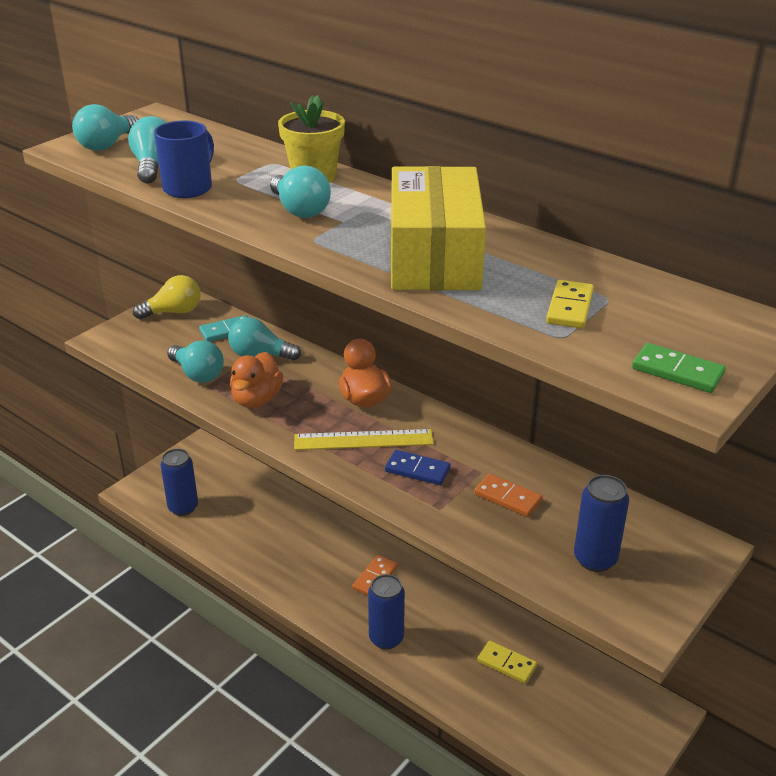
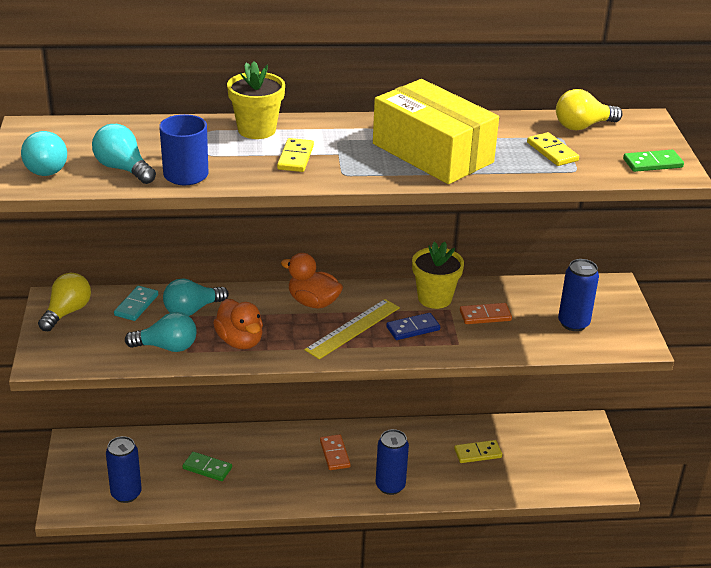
camera: 45 degrees left, 0 degrees up
turquoise light bulb [270,165,331,218] -> yellow domino [277,138,314,172]
none -> green domino [182,452,232,481]
none -> yellow flower pot [412,242,464,309]
none -> yellow light bulb [556,89,622,130]

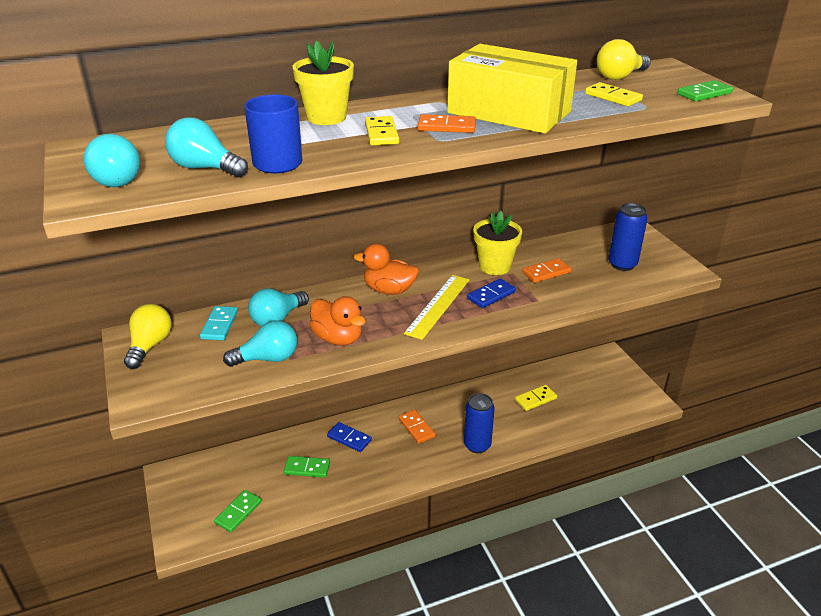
camera: 15 degrees left, 0 degrees up
blue can [106,436,142,503] -> green domino [214,490,262,532]
none -> blue domino [327,422,372,452]
none -> orange domino [418,114,476,133]

